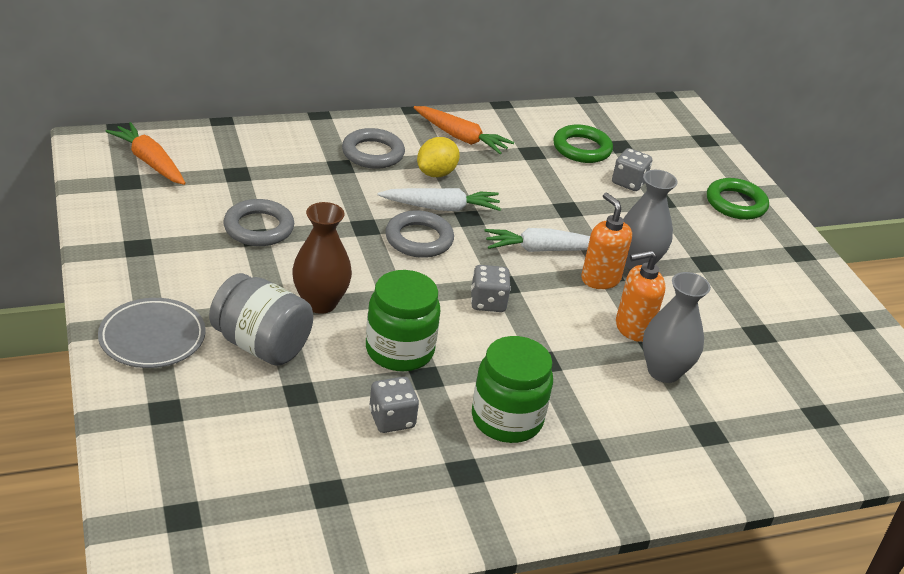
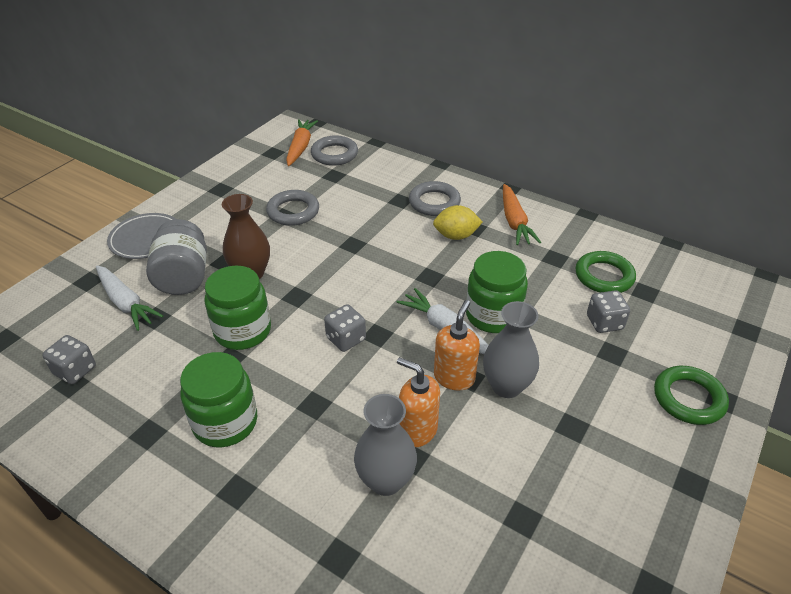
camera: 55 degrees right, 5 degrees up
grey dice [369,377,419,433] -> grey dice moved to [42,335,96,384]
white carrot [378,188,501,211] -> white carrot moved to [96,265,163,331]
grey ring [385,210,454,258] -> grey ring moved to [311,136,358,166]
none -> green jar [466,251,528,333]

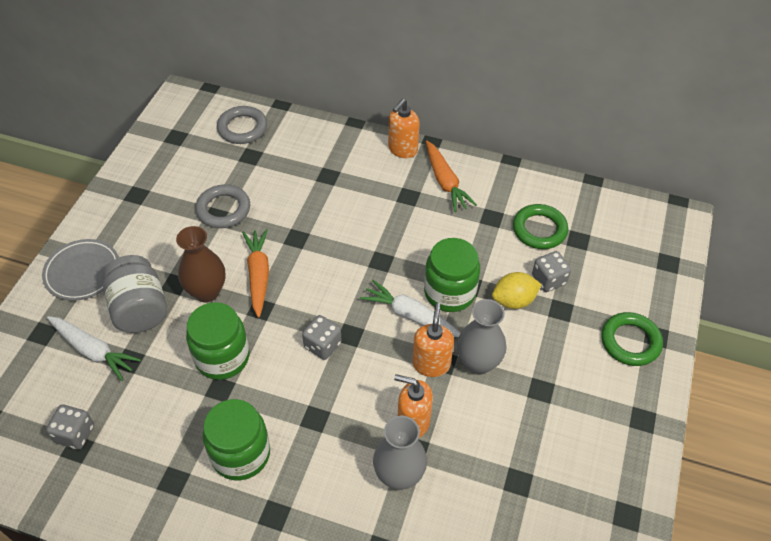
camera: 15 degrees left, 10 degrees up
orange carrot [286,119,318,166] -> orange carrot moved to [242,229,269,318]
grey ring [409,181,461,216] -> none
yellow lemon [433,205,483,240] -> yellow lemon moved to [492,272,542,309]
none -> orange soap dispenser [388,99,420,158]

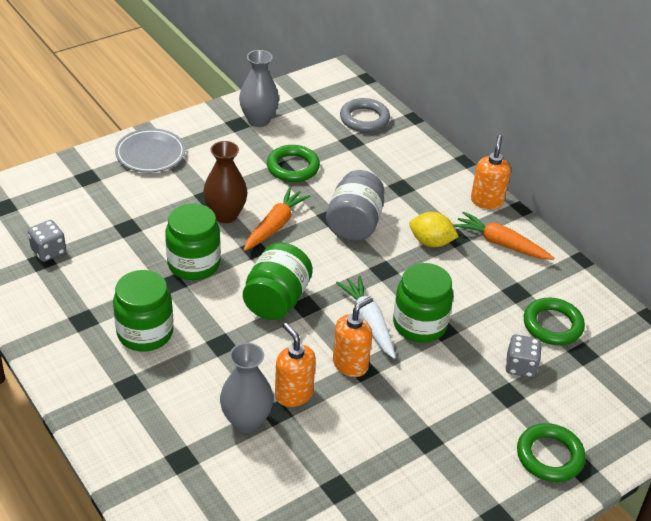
camera: 35 degrees right, 10 degrees down
white carrot [47,316,141,381] -> none
grey jar [103,255,167,333] -> grey jar moved to [326,170,384,241]
grey ring [195,184,250,228] -> green ring [267,145,320,182]
grey dice [302,315,342,360] -> green jar [243,242,313,320]
orange soap dispenser [388,99,420,158] -> orange soap dispenser turned 120 degrees clockwise [471,135,511,209]
orange carrot [426,141,477,212] -> orange carrot turned 105 degrees clockwise [453,211,554,260]
grey vase [457,299,506,375] -> grey vase moved to [239,50,279,127]
yellow lemon [492,272,542,309] -> yellow lemon moved to [410,212,459,247]

